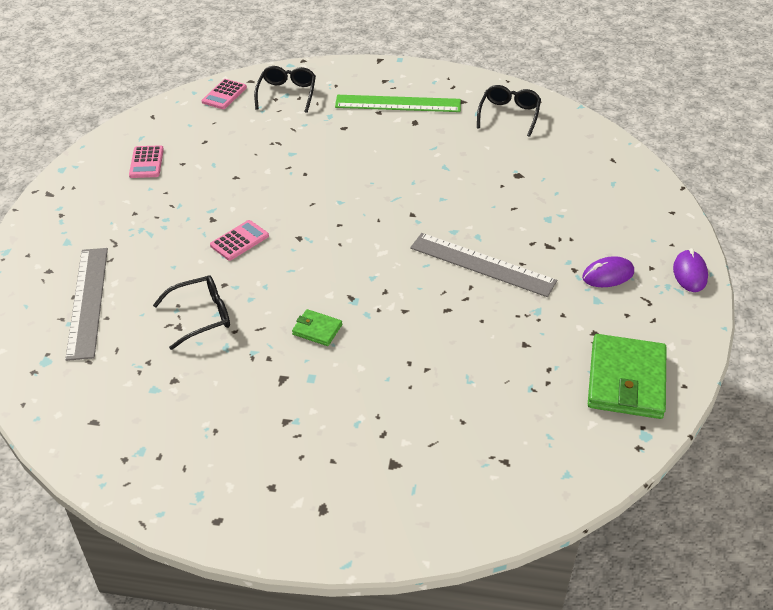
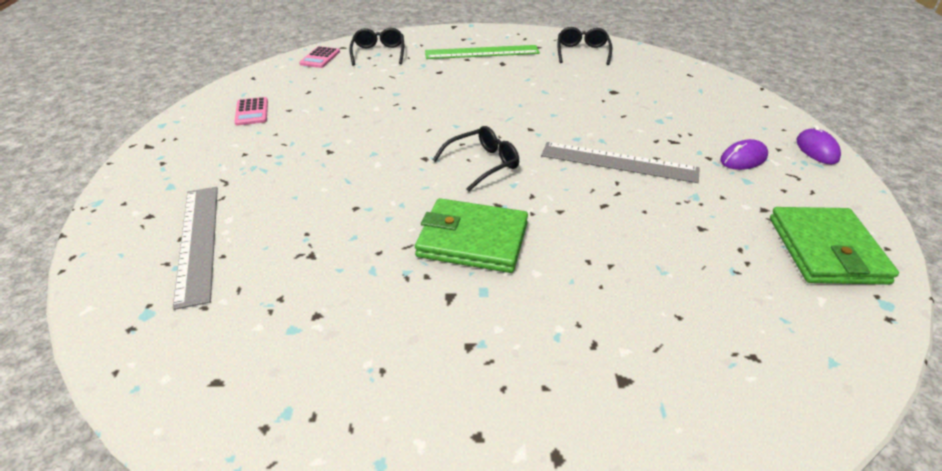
camera: 10 degrees left, 5 degrees down
black glasses [153,275,230,350] -> black glasses moved to [433,126,519,192]
pink calculator [210,220,269,261] -> none
green wallet [292,309,342,346] -> green wallet [415,198,528,273], size x2.10

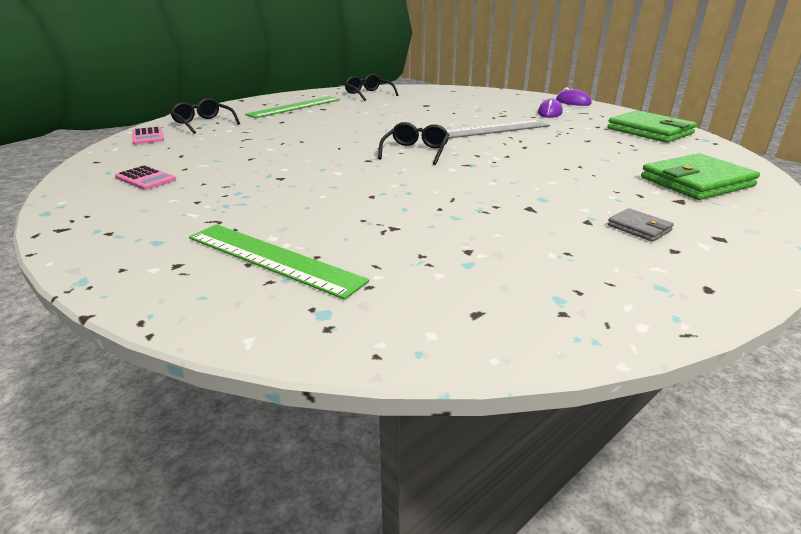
camera: 40 degrees left, 10 degrees down
grey ruler [173,187,218,310] -> green ruler [189,224,369,300]
green wallet [415,198,528,273] -> green wallet moved to [641,153,760,200]
none -> grey wallet [607,208,674,242]

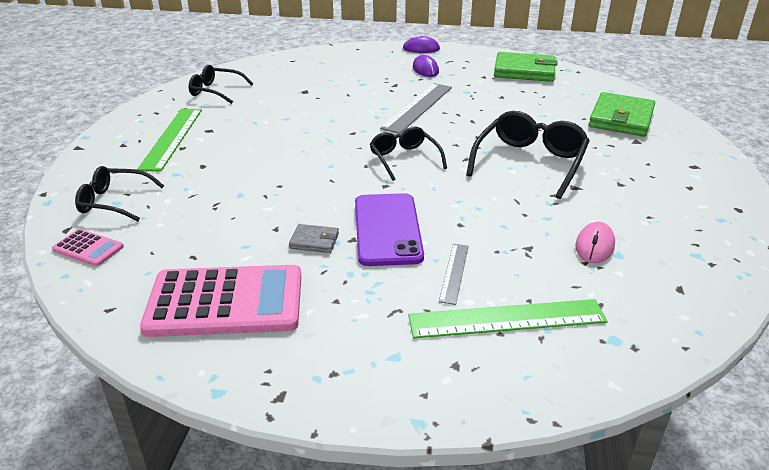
camera: 40 degrees left, 5 degrees up
pink calculator [115,165,176,190] -> pink calculator [140,265,301,337], size x2.18
grey wallet [607,208,674,242] -> grey wallet moved to [289,224,339,253]
none -> purple phone [355,193,424,266]
none -> grey ruler [439,244,469,305]
none -> black glasses [466,111,590,199]
none -> pink mouse [575,222,615,263]

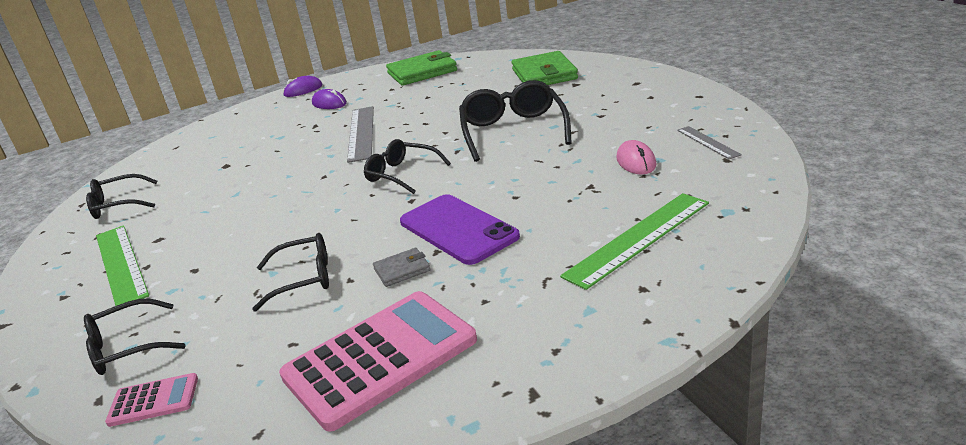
camera: 30 degrees left, 5 degrees down
grey ruler [439,244,469,305] -> grey ruler moved to [677,126,742,159]
none -> black glasses [252,233,329,312]

